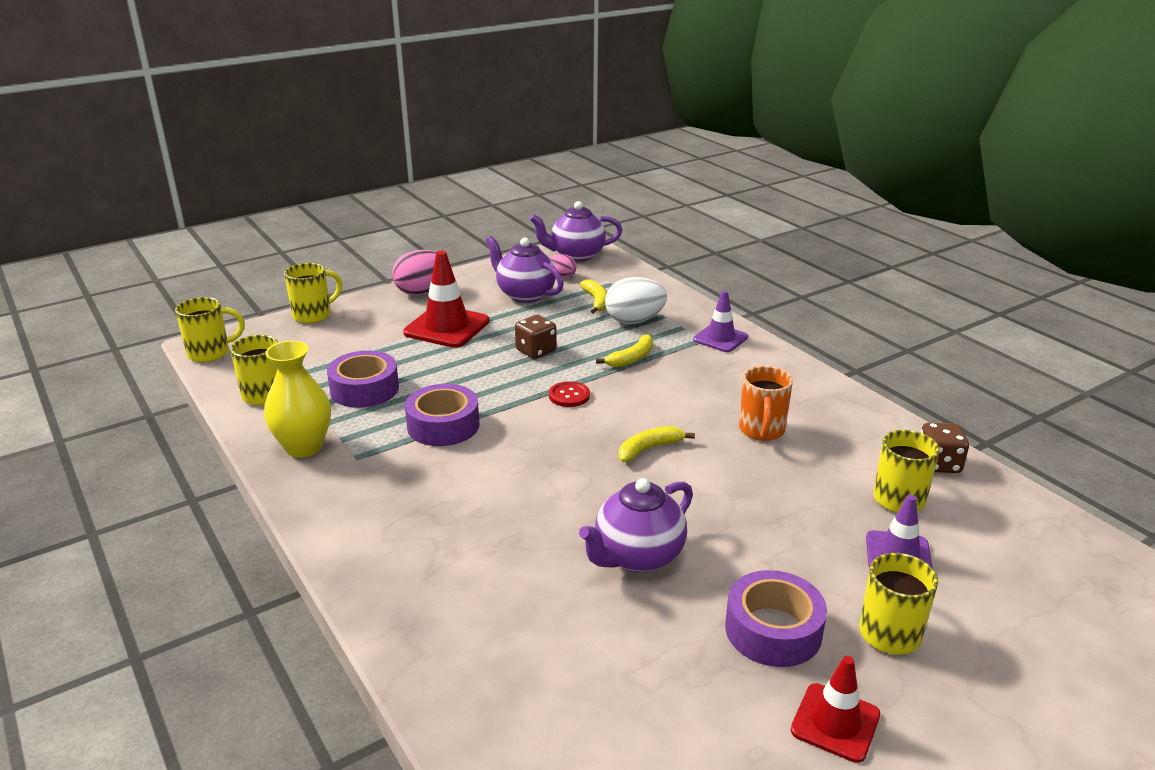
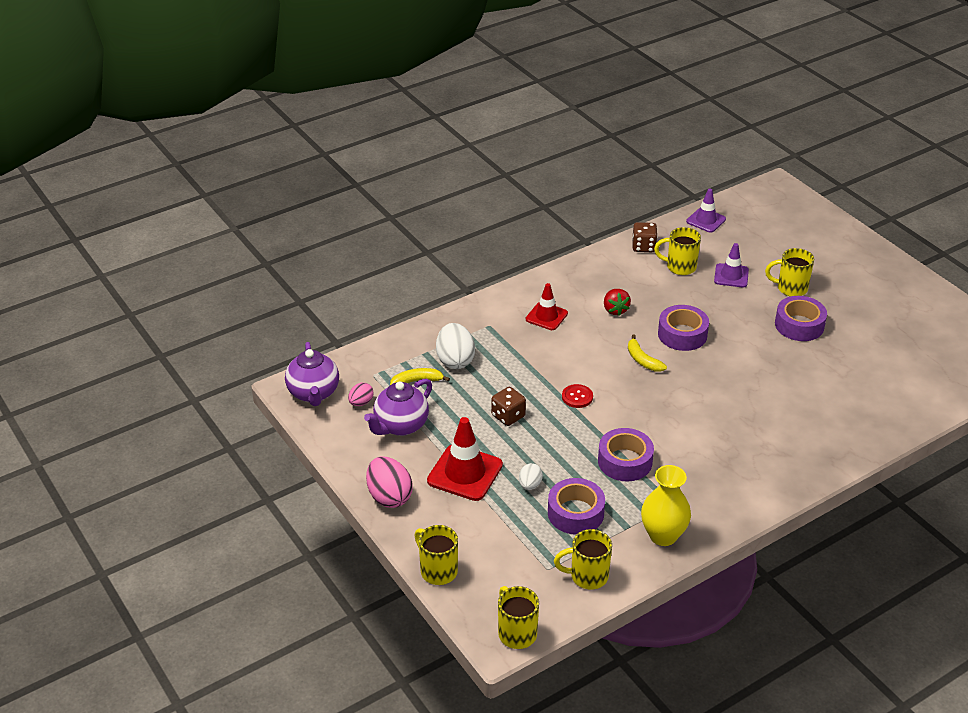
camera: 90 degrees left, 10 degrees up
purple teapot [579,478,693,573] -> none
yellow banana [596,334,653,367] -> none
purple traffic cone [693,290,748,352] -> purple traffic cone moved to [686,188,726,233]
orange mug [739,366,793,441] -> red strawberry [604,289,631,316]
red traffic cone [791,656,880,763] -> red traffic cone moved to [526,283,568,330]
none -> white egg [519,463,543,490]
none -> purple tape [658,305,709,351]

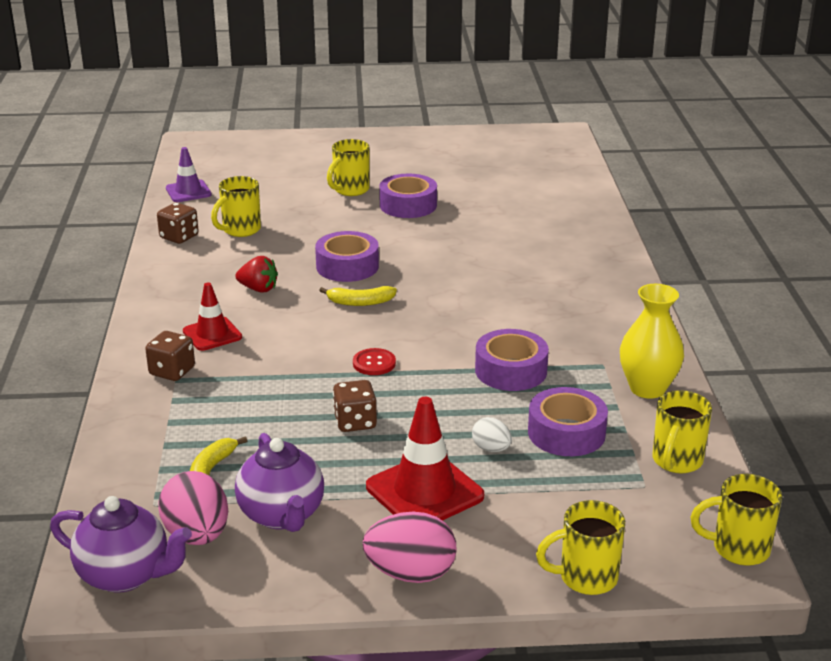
camera: 60 degrees left, 10 degrees down
pink egg [348,383,374,406] -> pink egg [158,471,228,545], size x1.83
white egg [436,323,475,369] -> none
purple traffic cone [714,243,749,287] -> none
none -> brown dice [145,331,195,381]

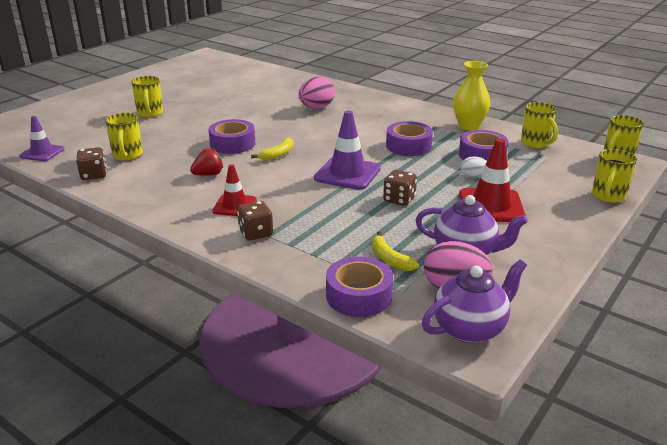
camera: 50 degrees left, 0 degrees up
red button [353,348,396,375] -> purple traffic cone [314,111,381,190]
pink egg [363,512,457,583] -> pink egg moved to [299,77,335,109]
purple tape [379,174,437,218] -> purple tape moved to [326,257,393,317]

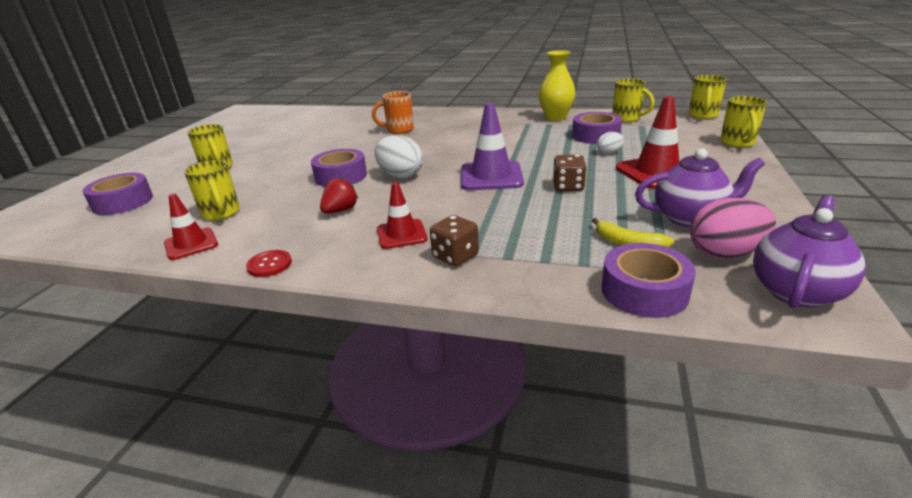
camera: 20 degrees left, 0 degrees up
purple traffic cone [20,116,64,161] -> none
brown dice [76,147,107,180] -> red traffic cone [164,193,218,260]
yellow banana [251,137,293,161] -> white egg [375,135,423,178]
pink egg [299,77,335,109] -> orange mug [372,91,414,134]
purple tape [386,121,433,156] -> purple tape moved to [82,173,153,215]
none -> red button [246,250,292,277]

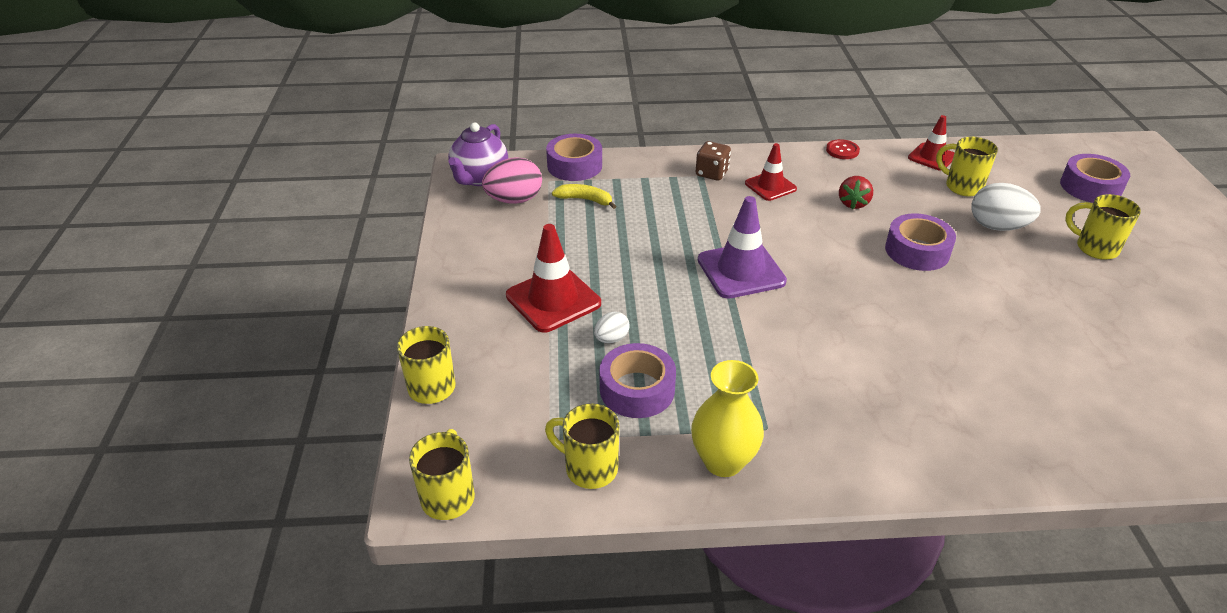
camera: 160 degrees right, 10 degrees up
orange mug [372,91,414,134] -> none
white egg [375,135,423,178] -> white egg moved to [971,183,1041,231]
brown dice [553,155,587,191] -> none
purple teapot [635,148,765,227] -> none

